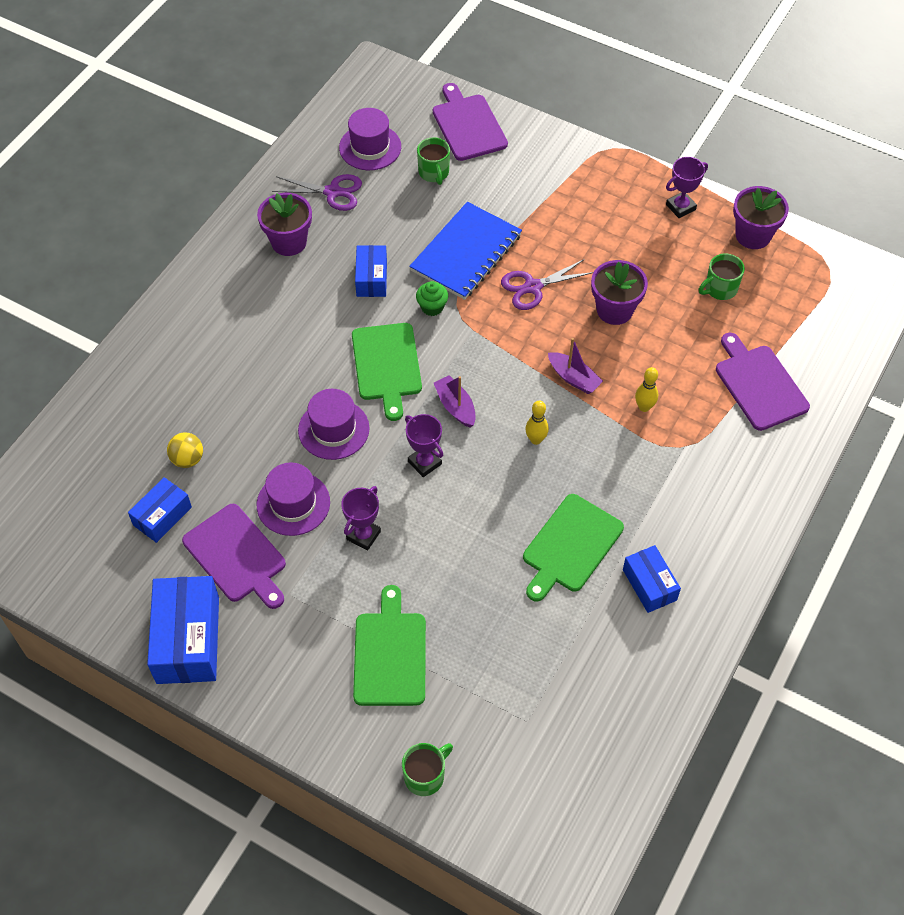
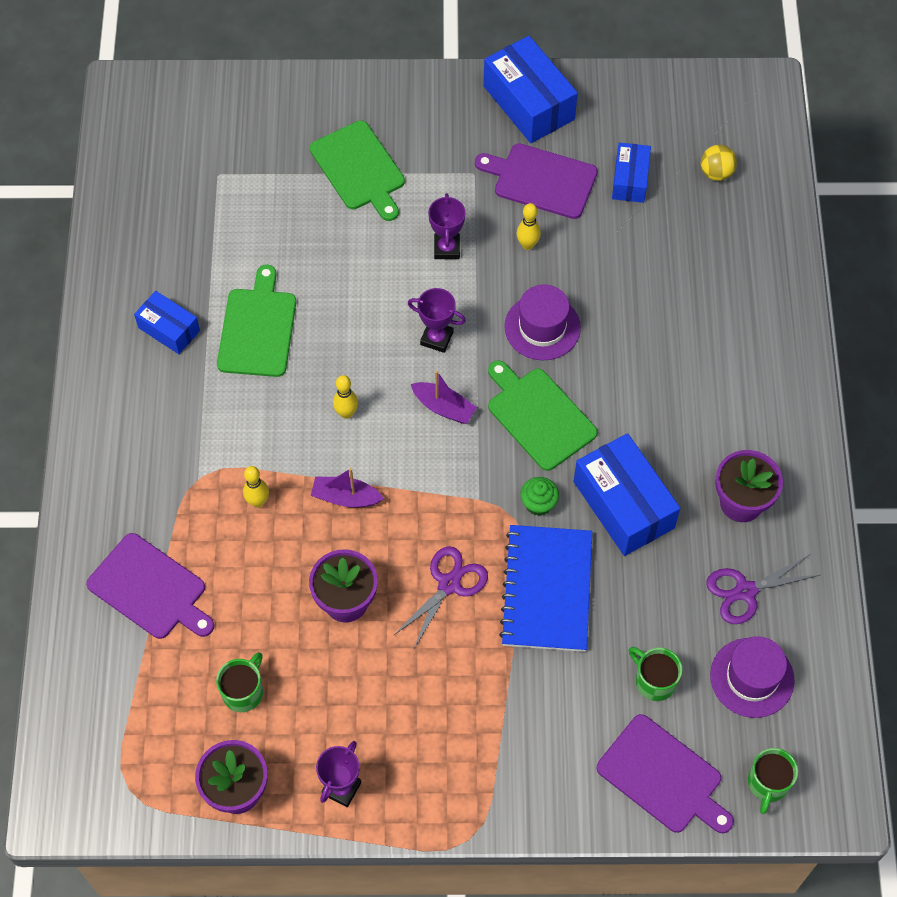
camera: 150 degrees right, 5 degrees up
yellow ball [167,433,203,468] -> yellow ball moved to [701,145,737,181]
purple hat [257,463,330,536] -> yellow bowling pin [517,203,541,250]
blue box [355,245,387,297] -> blue box [574,433,680,556], size x1.71
green mug [402,743,453,796] -> green mug moved to [748,748,798,814]

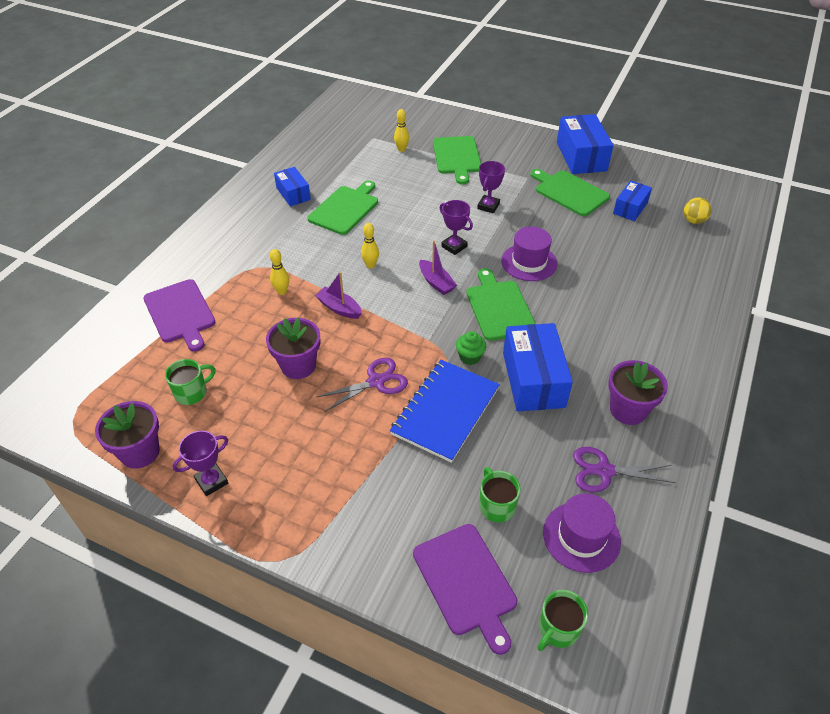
camera: 25 degrees right, 15 degrees down
purple cutting board [475,143,598,219] -> green cutting board [530,169,610,216]
yellow bowling pin [517,203,541,250] -> yellow bowling pin moved to [394,109,409,152]

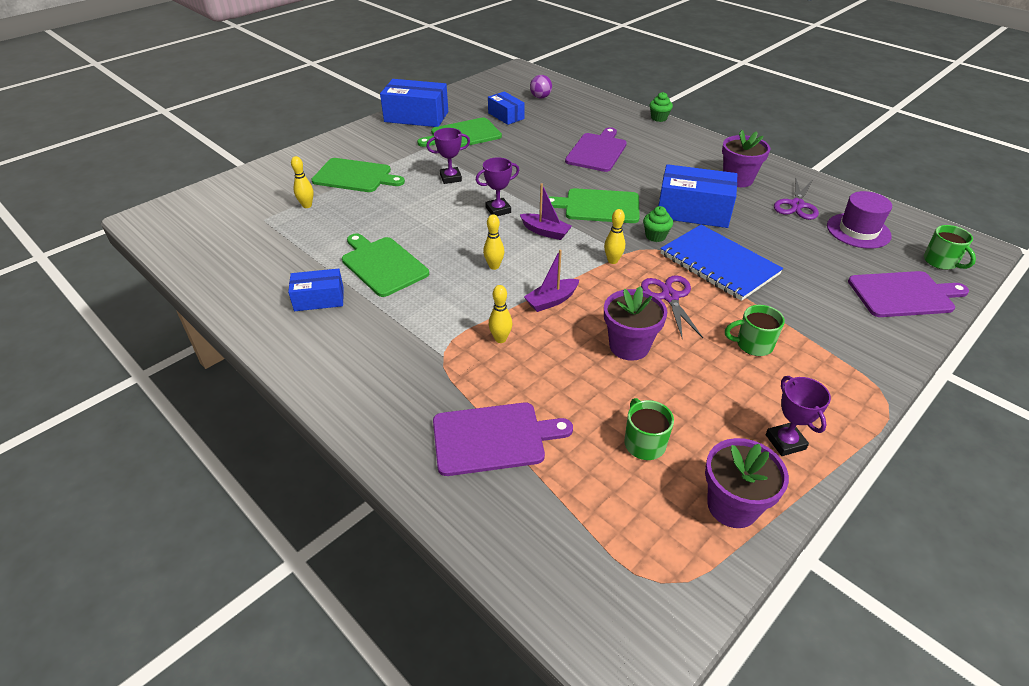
camera: 70 degrees left, 5 degrees down
purple boat [419,240,457,295] -> purple boat turned 45 degrees clockwise [520,183,572,240]
purple trophy [477,161,505,213] -> purple trophy turned 60 degrees counterclockwise [426,128,470,184]
green mug [479,467,521,523] -> green mug moved to [725,305,785,356]
purple hat [501,227,557,281] -> none
yellow ball [684,197,712,224] -> purple ball [530,75,552,99]
none -> purple cutting board [565,127,627,172]
none -> yellow bowling pin [604,209,625,264]
none -> green cupcake [649,92,673,122]

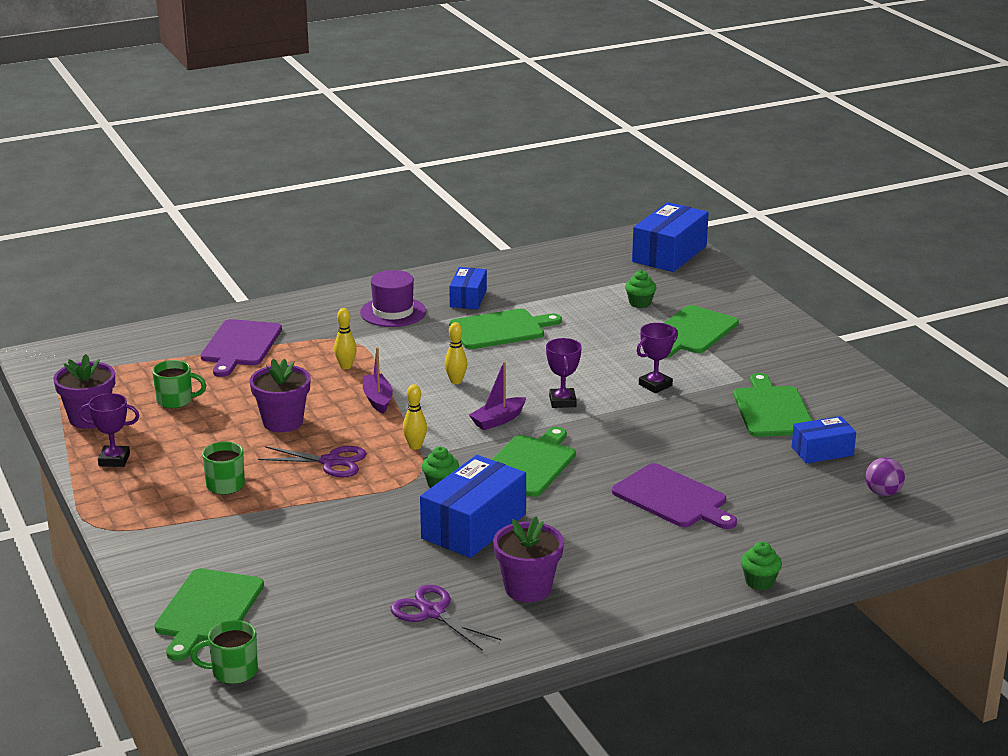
camera: 110 degrees right, 15 degrees down
yellow bowling pin [291,156,314,208] -> green cupcake [625,270,656,308]
blue box [380,79,448,127] -> blue box moved to [632,202,709,272]
purple trophy [426,128,470,184] -> purple trophy turned 45 degrees clockwise [637,323,678,393]
blue notebook [660,225,783,301] -> none
purple hat [827,191,892,249] -> purple hat moved to [360,270,426,327]
purple cutting board [848,271,969,317] -> green cutting board [154,568,264,661]

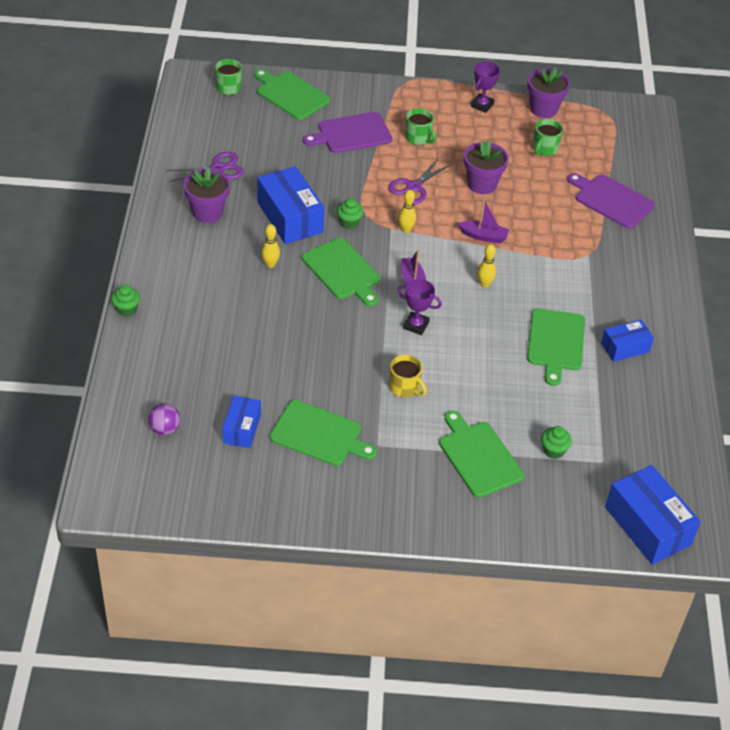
camera: 115 degrees right, 20 degrees up
yellow bowling pin [334,308,357,369] -> yellow bowling pin moved to [261,224,280,268]
purple hat [360,270,426,327] -> none
blue box [449,267,487,309] -> blue box turned 60 degrees counterclockwise [601,320,654,362]
purple cutting board [612,463,737,529] -> purple cutting board moved to [303,112,392,153]
purple trophy [637,323,678,393] -> yellow mug [389,355,427,397]

